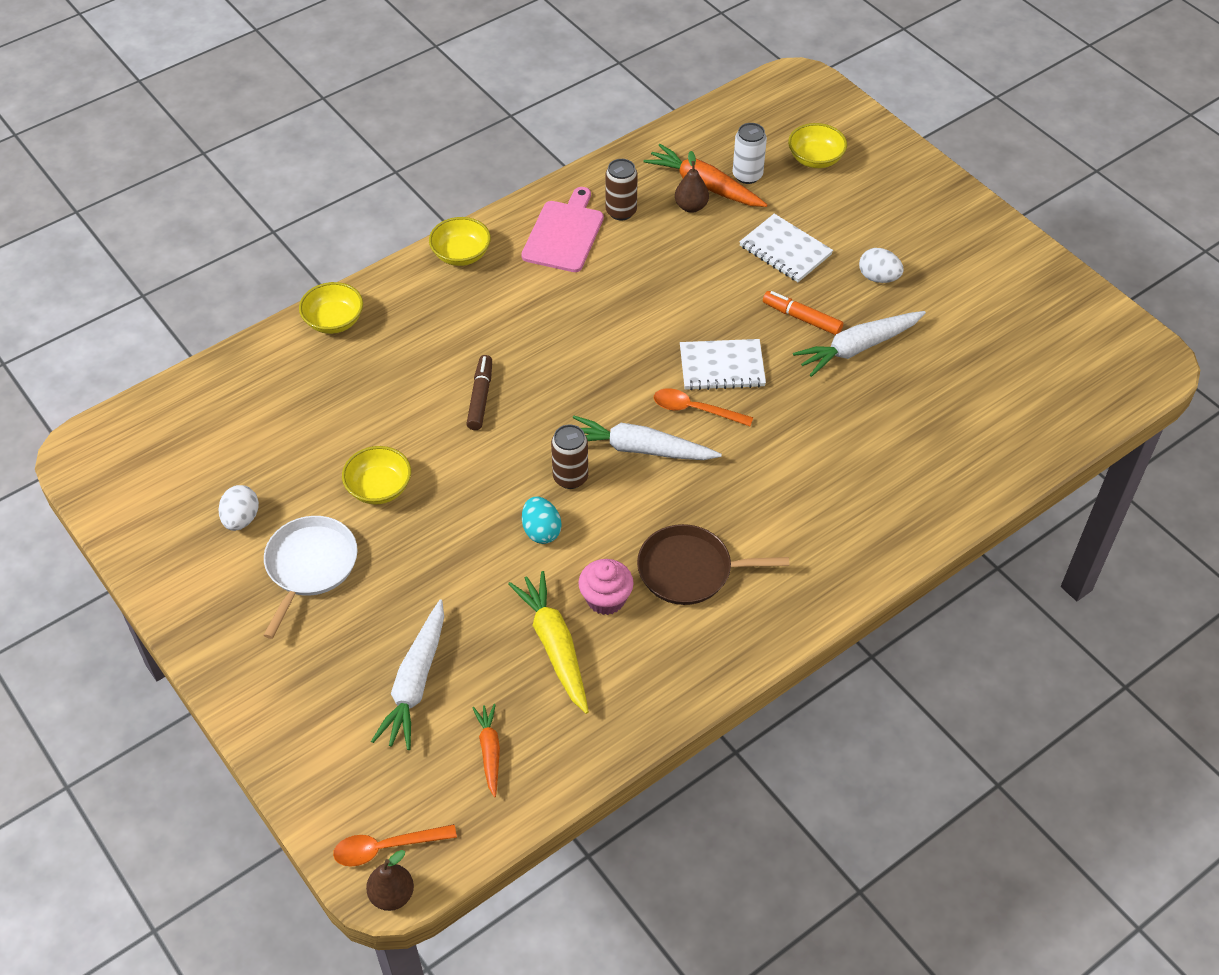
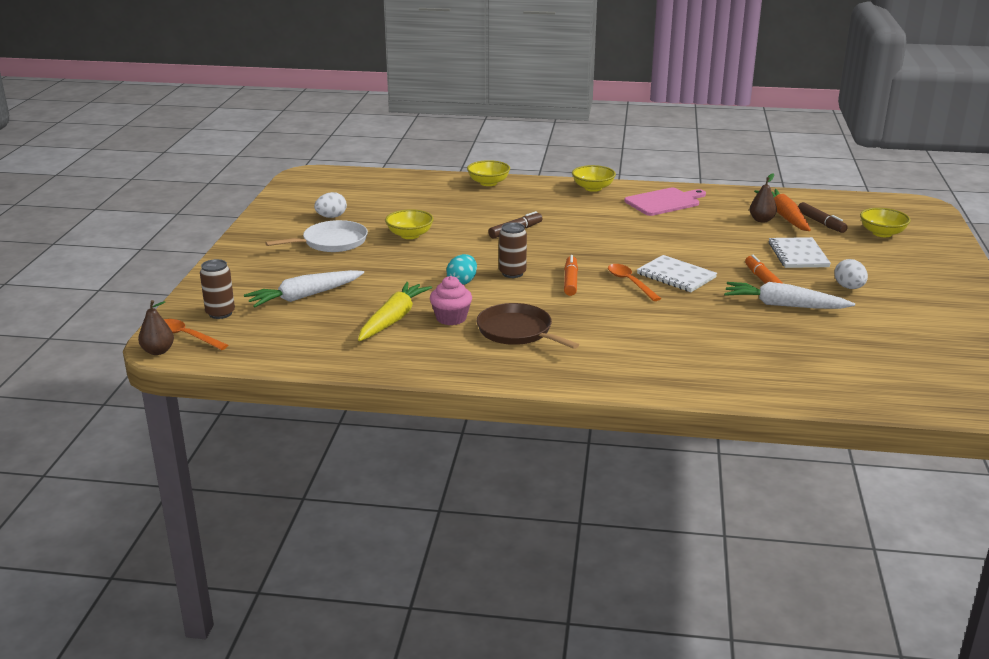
camera: 45 degrees right, 25 degrees down
orange carrot [472,704,500,797] -> none
white carrot [573,415,722,460] -> orange marker [564,255,578,296]
brown can [605,159,638,220] -> brown can moved to [200,259,235,319]
white can [733,123,767,184] -> brown marker [798,202,847,233]

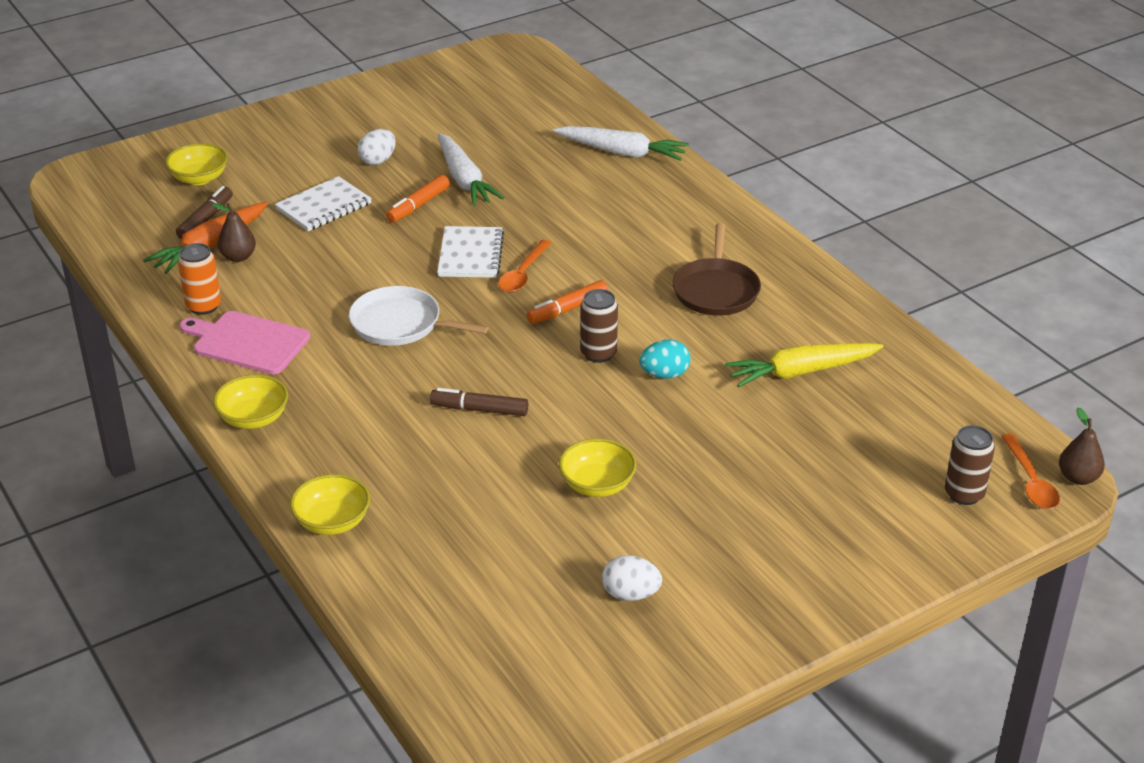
camera: 130 degrees left, 10 degrees up
white carrot [244,270,364,307] -> white carrot moved to [553,126,689,161]
white pan [265,220,368,252] -> white pan moved to [349,286,488,346]
pink cupcake [430,276,472,325] -> none
none -> orange can [178,243,221,315]

